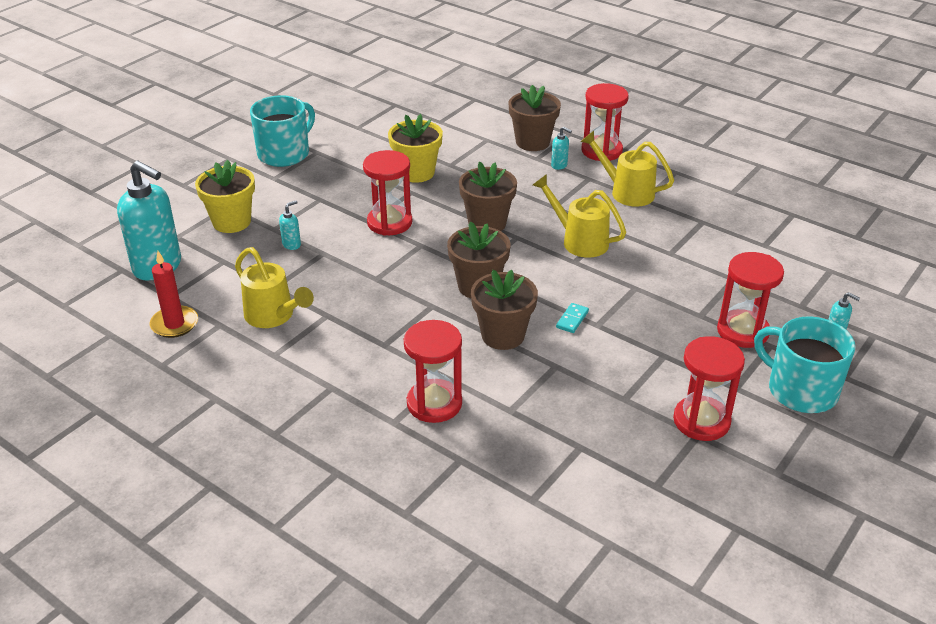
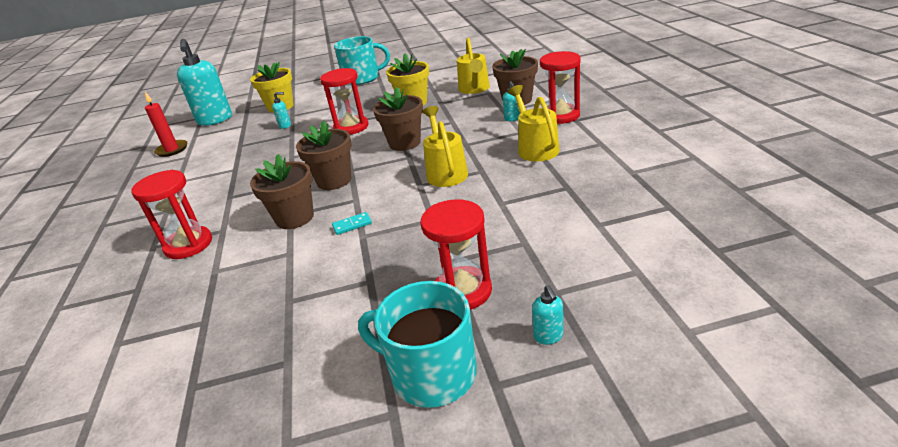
camera: 45 degrees right, 5 degrees down
yellow watering can [235,247,314,328] -> yellow watering can moved to [457,38,490,94]
red hourglass [673,336,745,441] -> none
turquoise mug [754,316,856,413] -> turquoise mug turned 60 degrees counterclockwise [358,281,477,408]

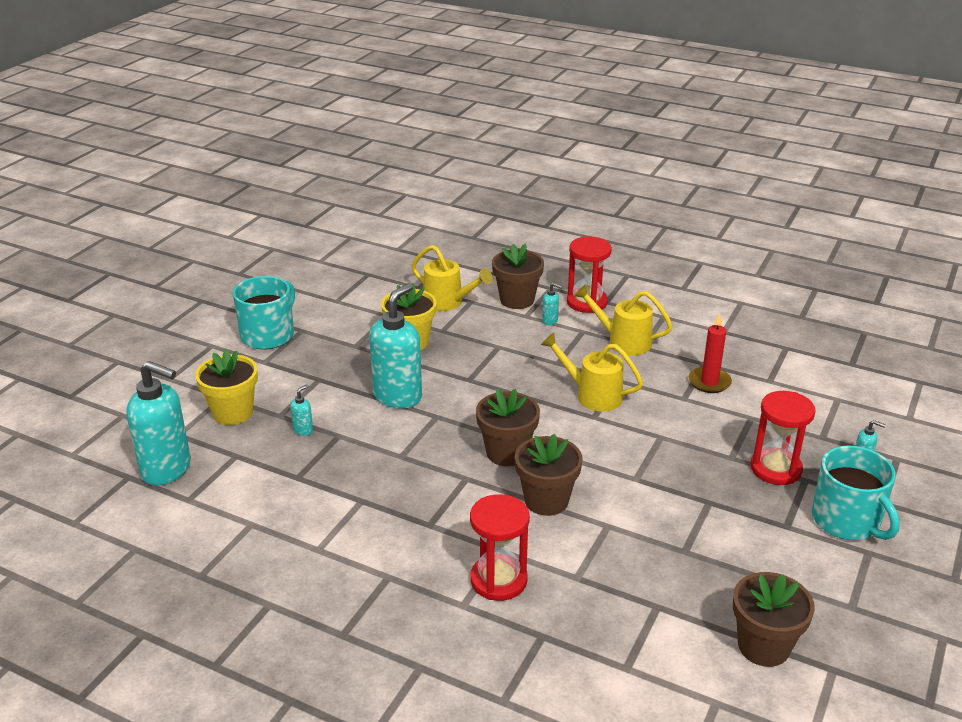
camera: 55 degrees left, 0 degrees up
red candle [145,92,187,157] -> red candle moved to [689,313,732,393]
red hourglass [320,68,369,135] -> turquoise soap dispenser [369,283,422,409]
turquoise domino [332,212,372,235] -> none
turquoise mug [358,281,477,408] -> turquoise mug turned 90 degrees counterclockwise [812,445,900,540]
brown flower pot [373,87,423,151] -> brown flower pot moved to [733,572,815,667]

